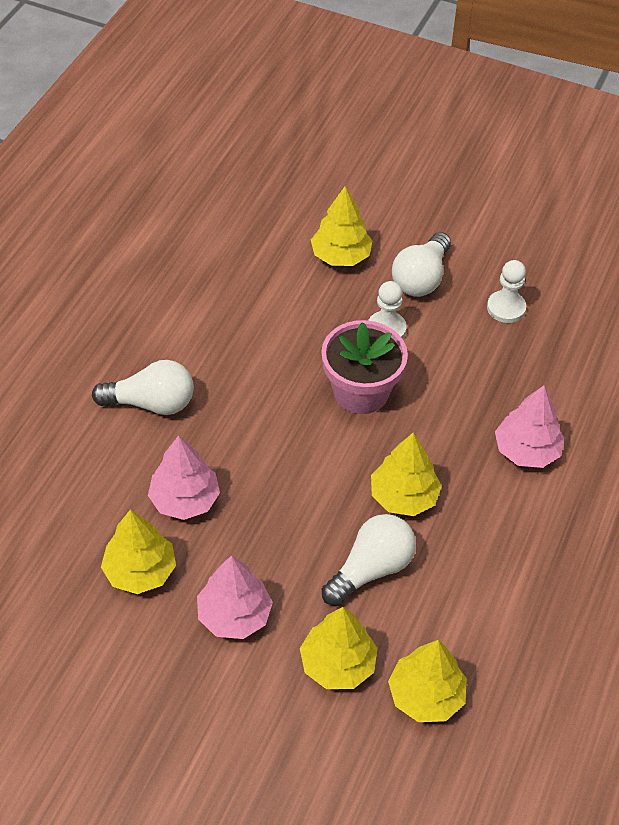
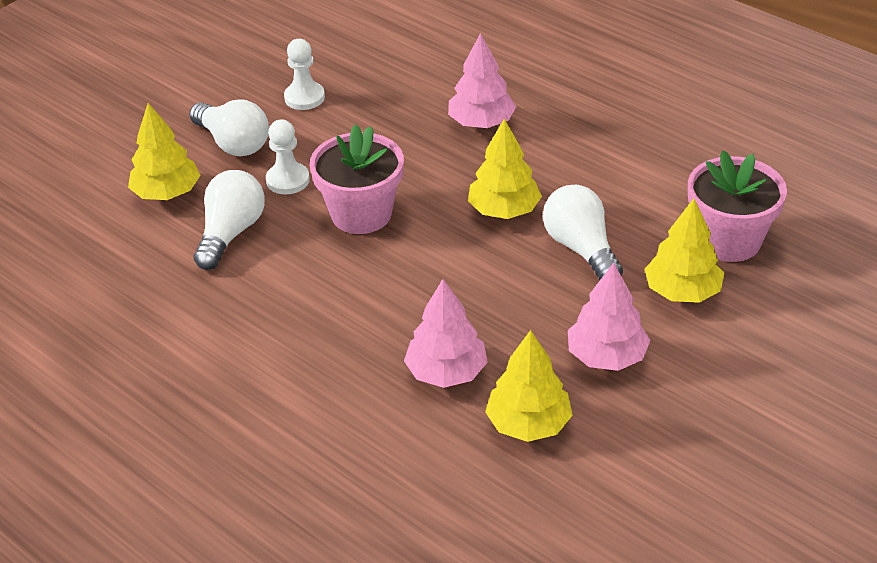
camera: 70 degrees left, 10 degrees down
white light bulb [92,360,194,415] -> white light bulb moved to [194,170,265,270]
yellow tree [388,640,467,722] -> pink flower pot [688,151,787,262]

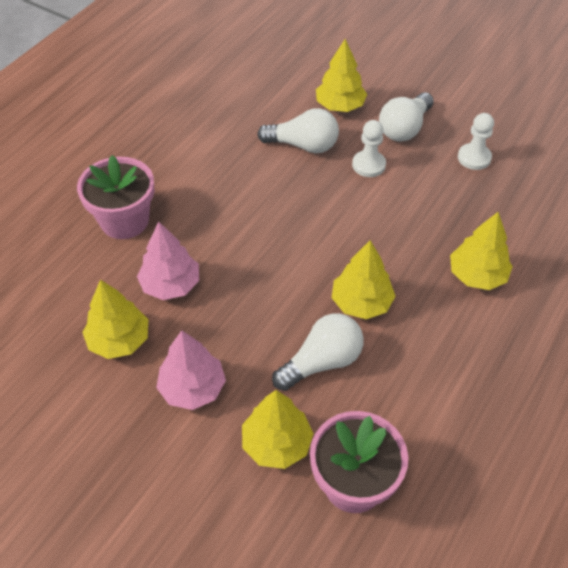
camera: 80 degrees right, 10 degrees up
pink flower pot [310,124,404,234] -> pink flower pot moved to [77,155,155,239]
pink tree [448,33,516,128] -> yellow tree [450,212,513,290]

